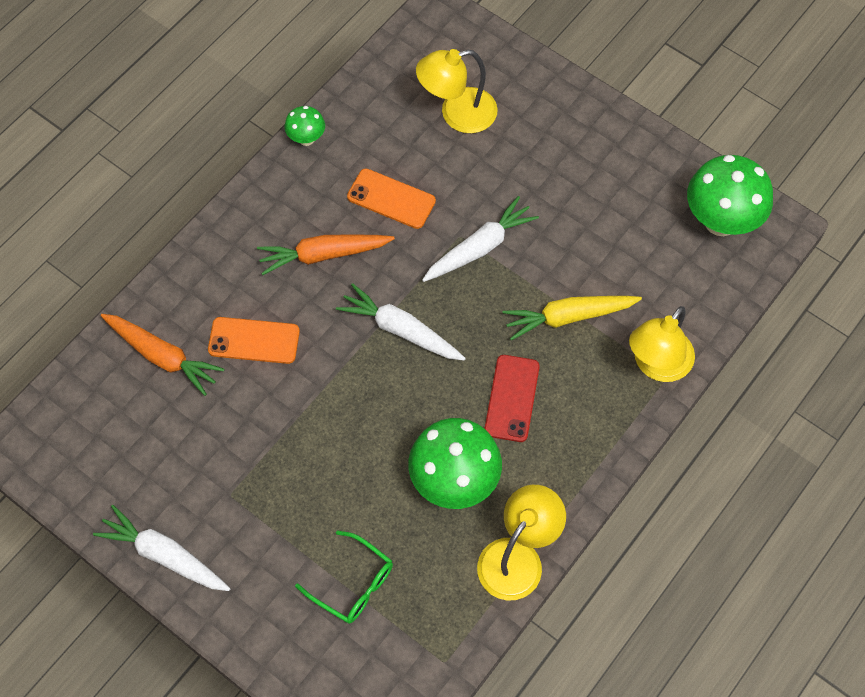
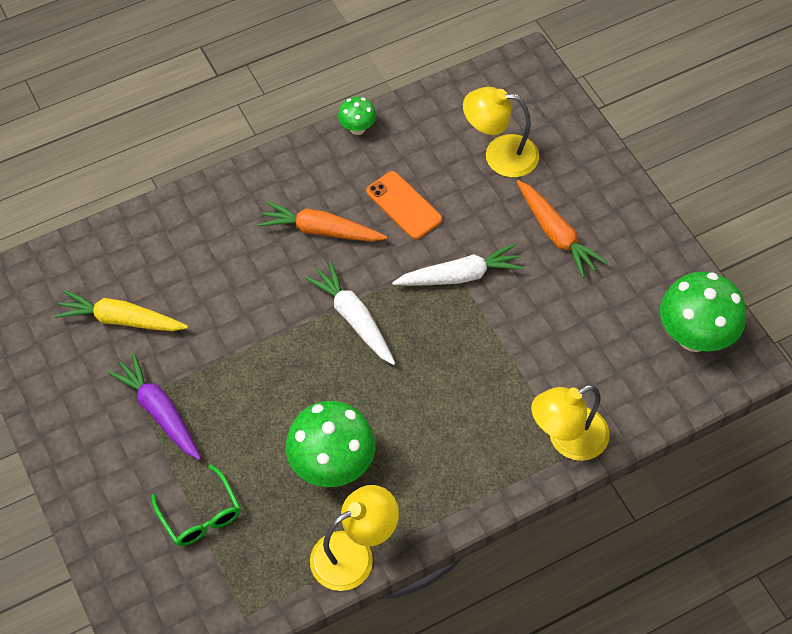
camera: 25 degrees right, 5 degrees down
white carrot [93,505,230,591] -> none
orange carrot [101,314,224,396] -> orange carrot moved to [517,180,607,278]
orange phone [208,317,300,364] -> none
red phone [484,355,540,442] -> none
yellow carrot [503,296,642,341] -> yellow carrot moved to [54,290,188,331]
none -> purple carrot [107,353,201,460]

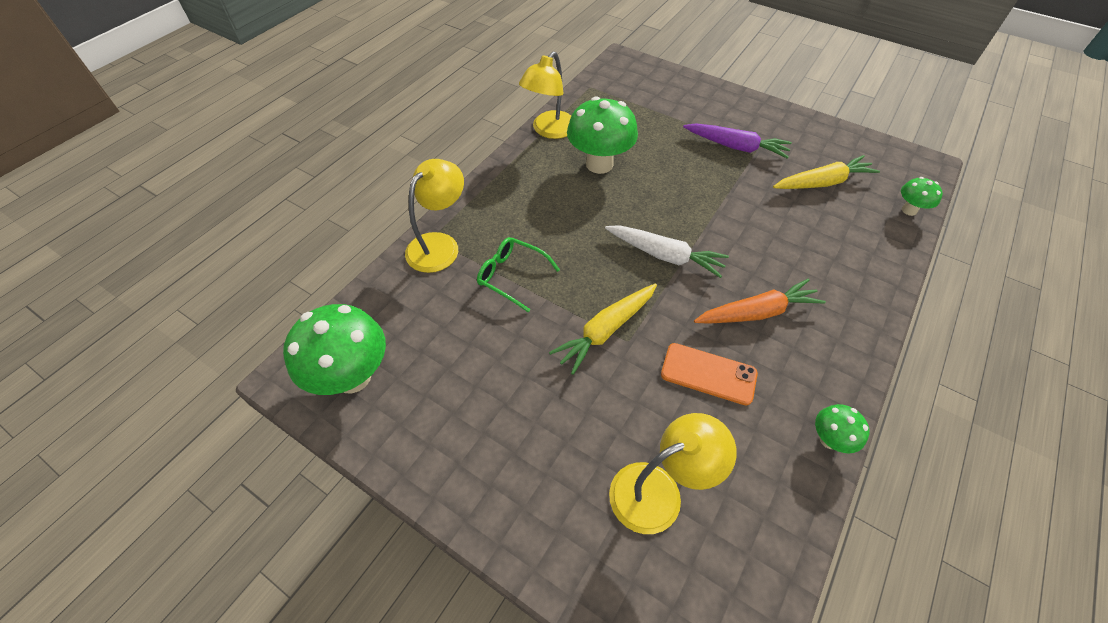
camera: 150 degrees right, 5 degrees down
green glasses [151,464,240,546] -> green glasses moved to [477,237,560,312]
white carrot [392,244,524,286] -> yellow carrot [549,284,657,375]
orange carrot [517,180,607,278] -> none
none -> green mushroom [901,177,943,216]

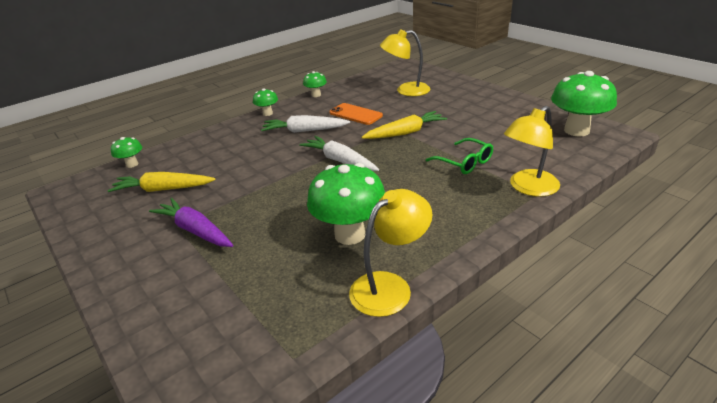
camera: 160 degrees left, 20 degrees down
orange carrot [694,278,826,324] -> white carrot [261,115,350,133]
none -> green mushroom [253,89,278,116]

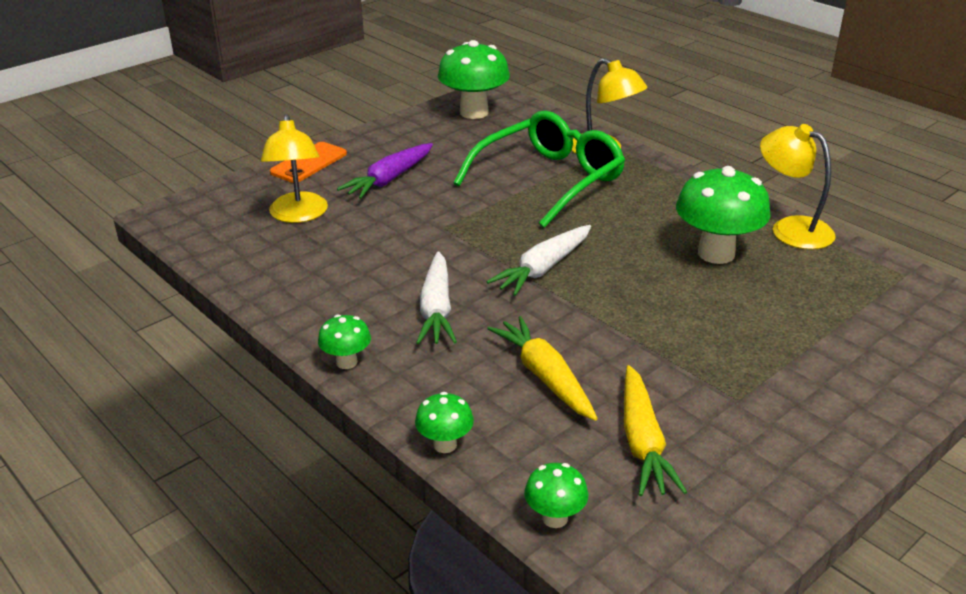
camera: 95 degrees left, 0 degrees up
purple carrot [149,198,233,247] -> purple carrot moved to [337,143,433,199]
green mushroom [303,71,327,97] -> green mushroom moved to [415,392,474,453]
orange phone [329,103,383,125] -> orange phone moved to [270,142,347,183]
yellow carrot [361,111,447,139] -> yellow carrot moved to [487,316,598,421]
green glasses [426,138,493,174] -> green glasses [453,111,625,228], size x1.97

